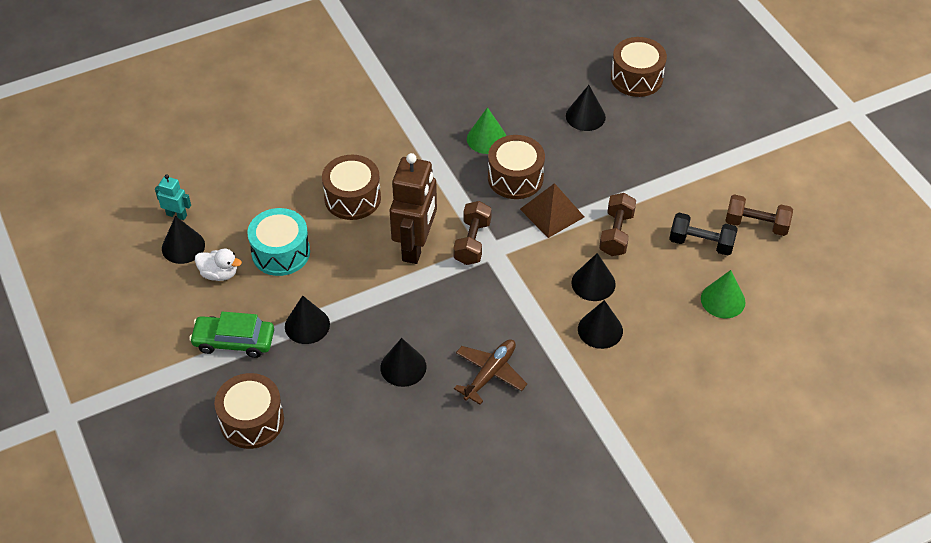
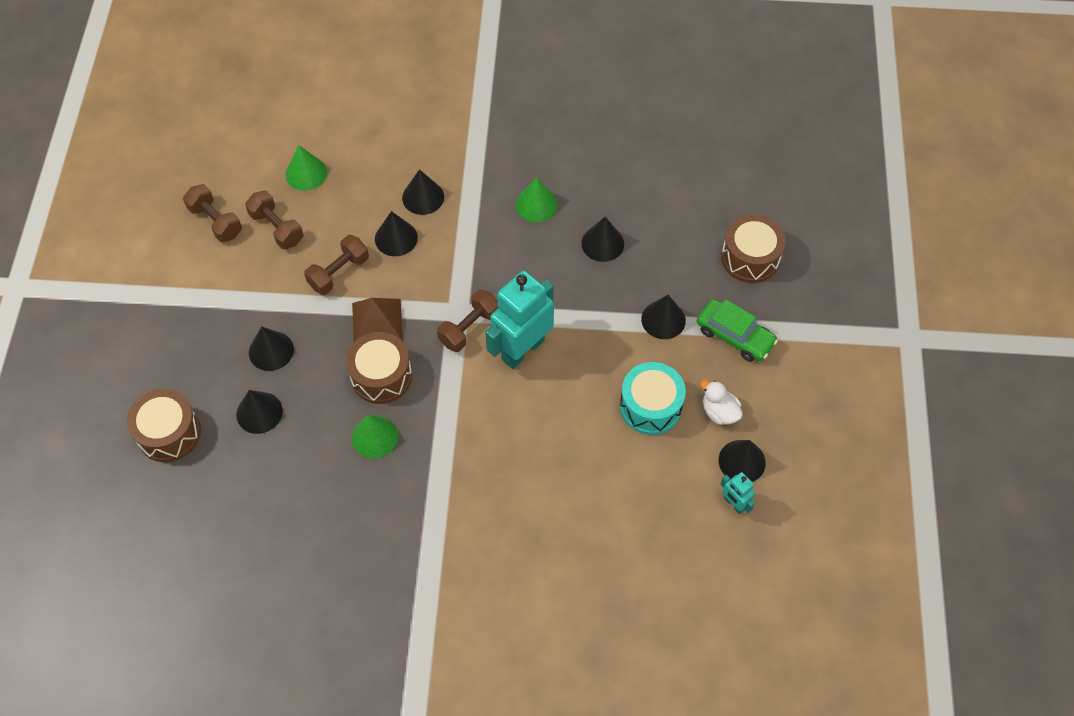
camera: 150 degrees left, 10 degrees up
brown drum [322,155,381,220] -> none
brown robot [390,153,437,264] -> turquoise robot [485,271,554,369]
brown plane [454,339,527,405] -> green cone [516,177,558,222]
black dumbbell [669,213,738,256] -> brown dumbbell [245,191,304,249]
none -> black cone [249,326,294,371]

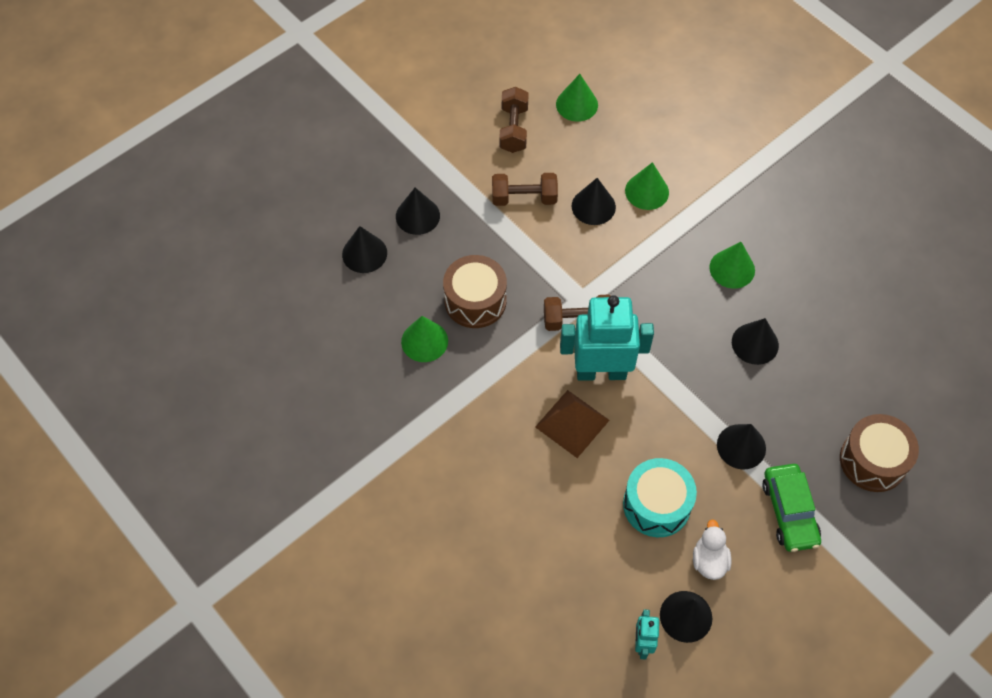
camera: 45 degrees right, 0 degrees up
brown drum [127,389,201,462] -> none
brown dumbbell [183,184,242,242] -> none
brown pyramid [352,298,403,342] -> brown pyramid moved to [535,390,609,458]
black cone [402,169,444,215] -> green cone [625,162,669,210]

